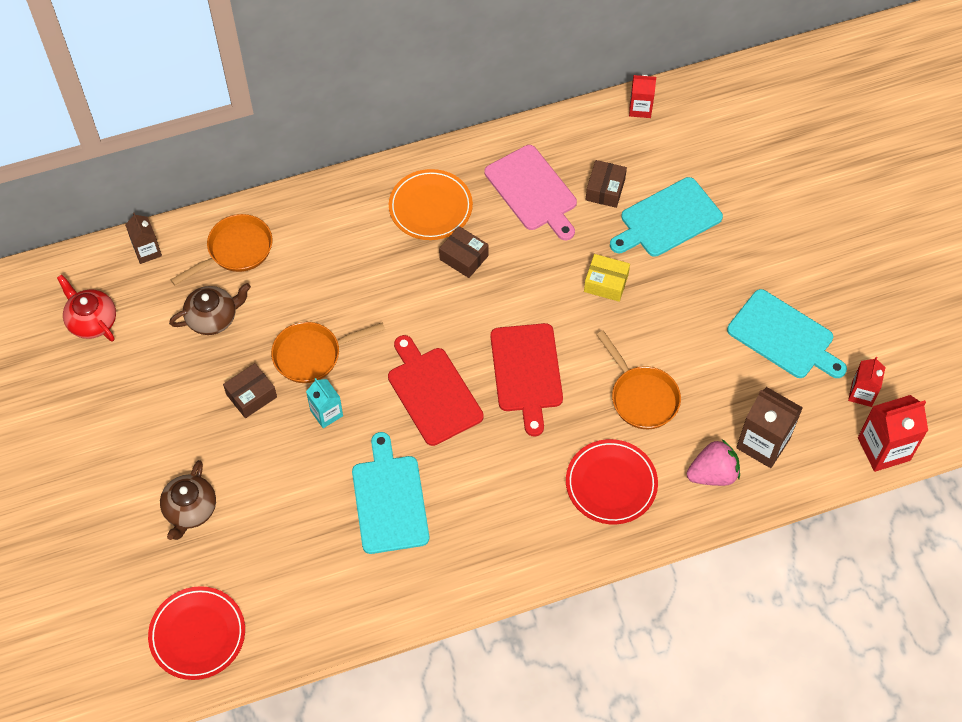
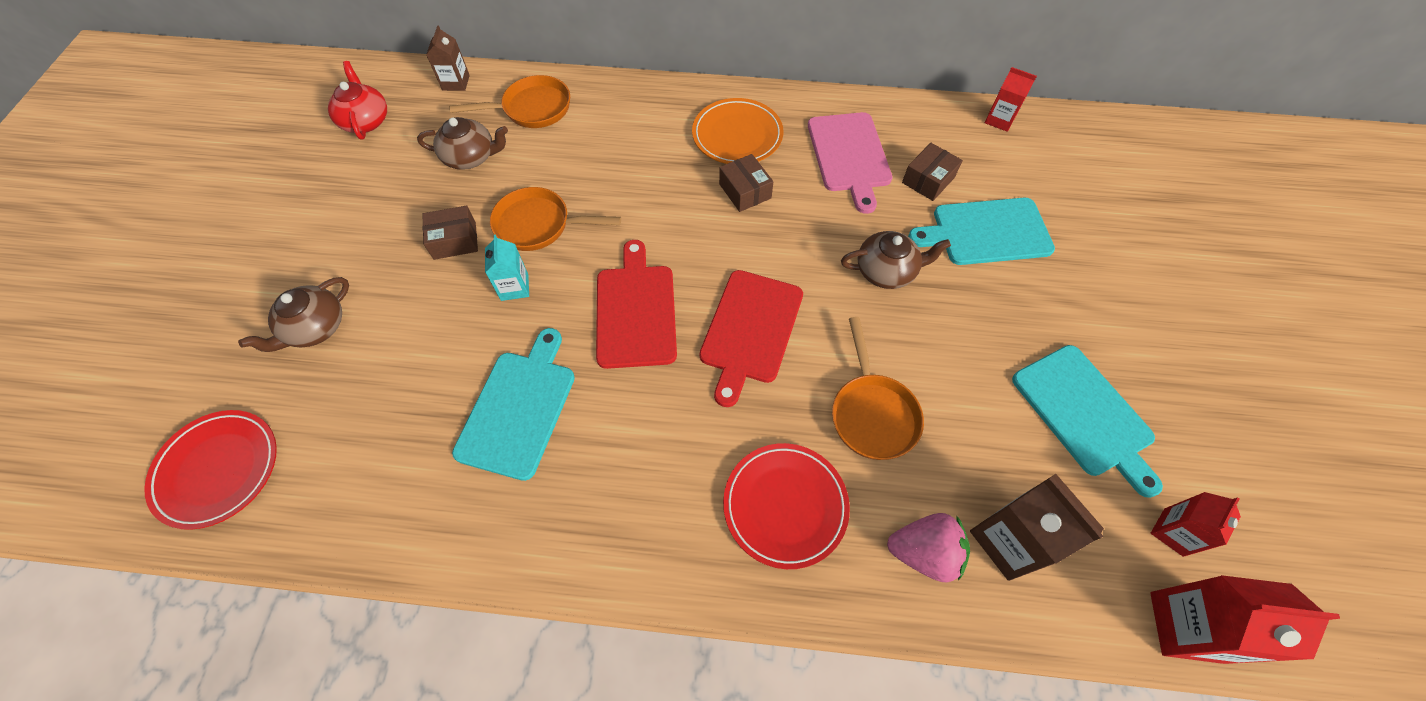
camera: 25 degrees right, 0 degrees up
yellow box [584,254,630,302] -> brown teapot [841,231,951,289]

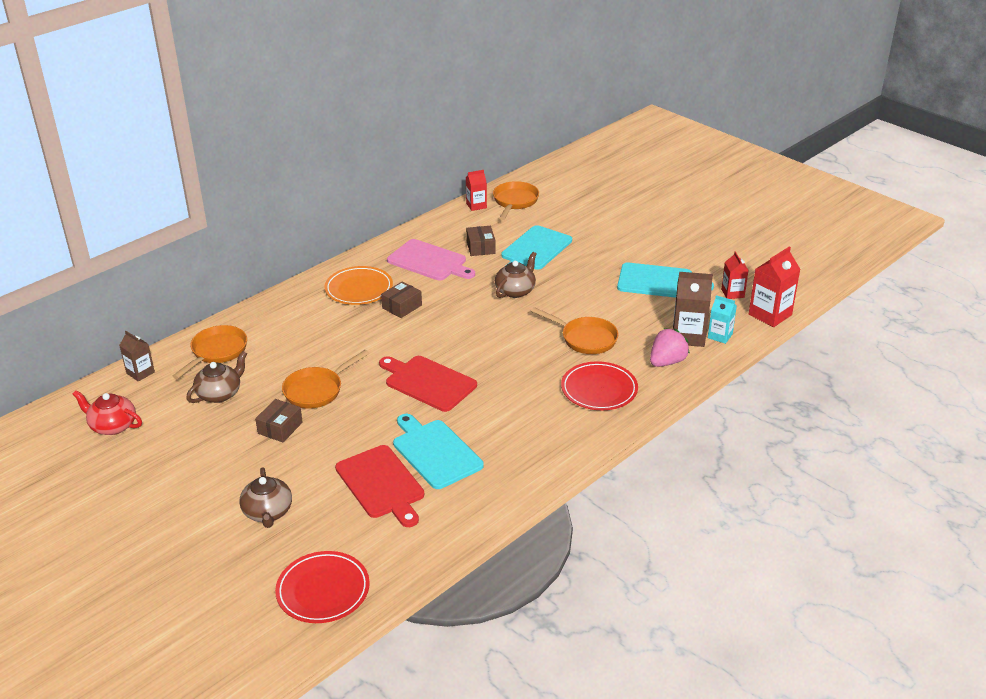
camera: 50 degrees left, 25 degrees down
turquoise carton [485,234,529,301] -> turquoise carton moved to [708,295,737,344]
red cutting board [699,270,803,407] -> red cutting board moved to [335,445,424,527]
brown box [719,154,773,212] -> brown box turned 60 degrees counterclockwise [381,281,422,318]
none -> orange pan [493,181,539,220]

